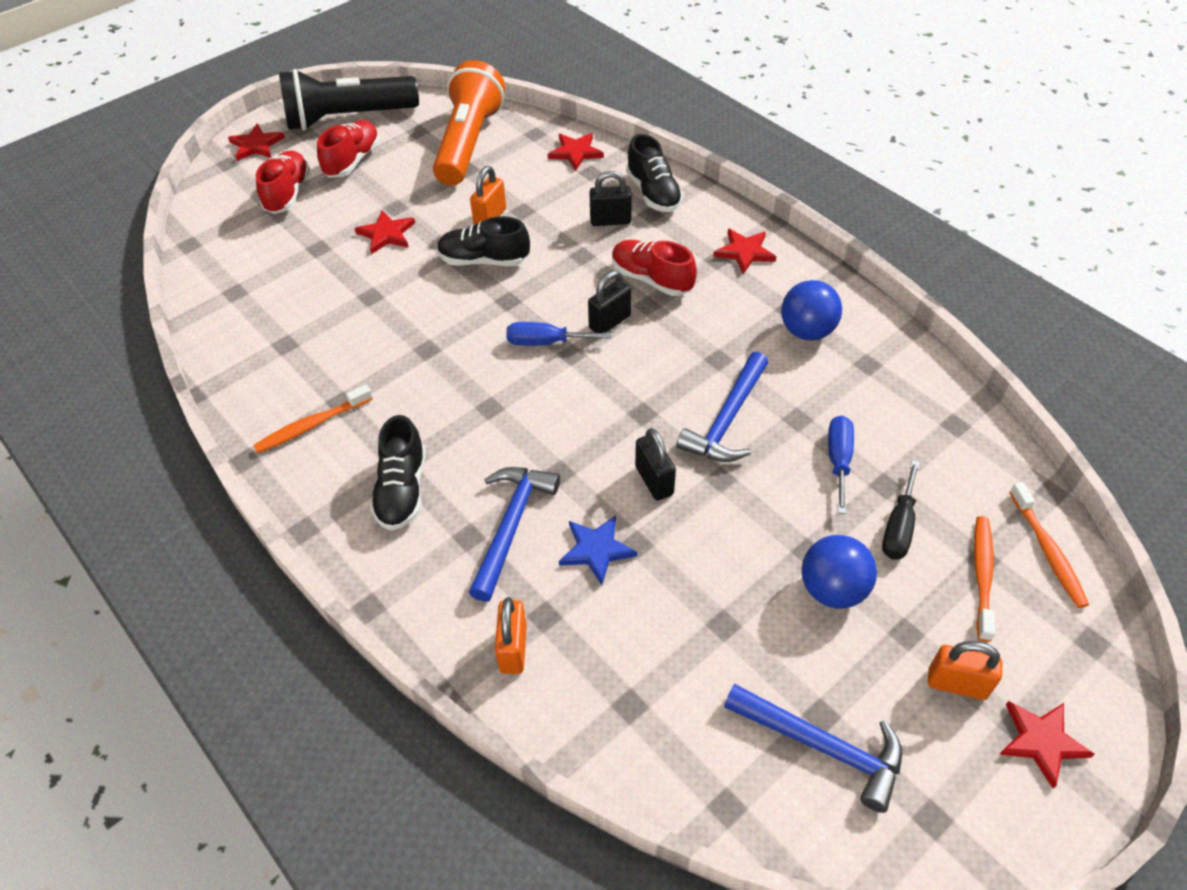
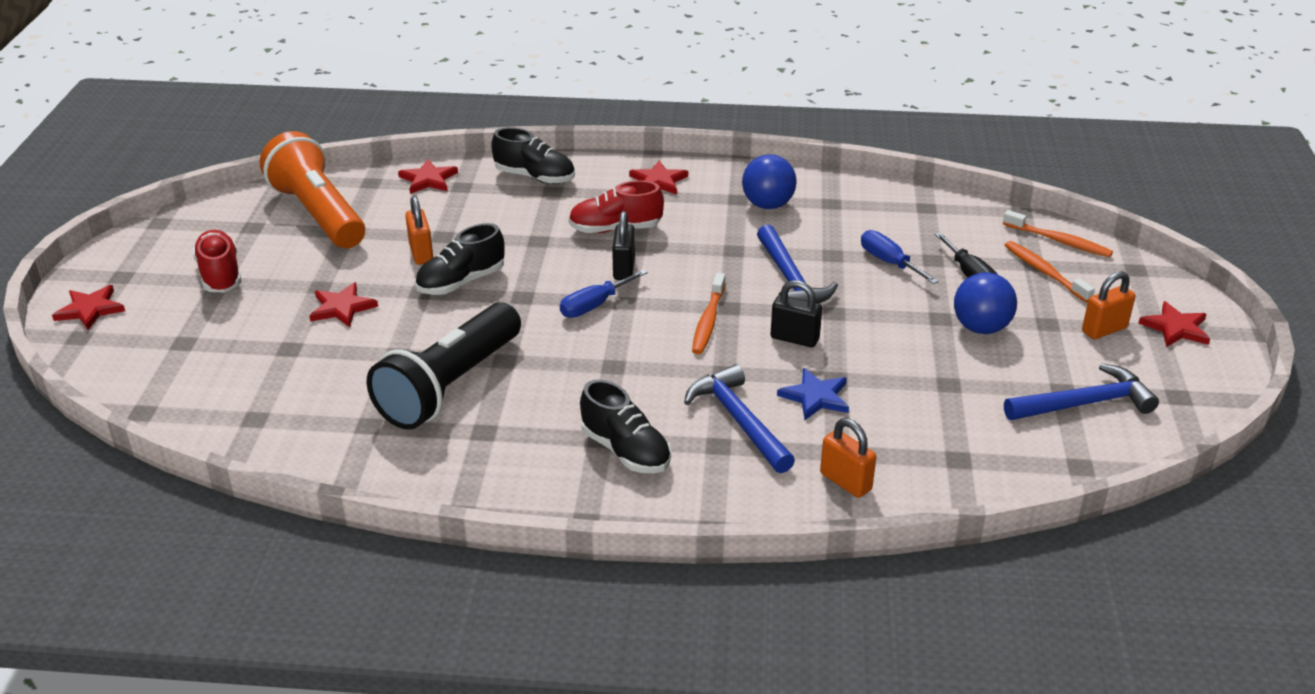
camera: 45 degrees left, 15 degrees down
orange toothbrush [253,385,373,453] -> orange toothbrush moved to [692,273,725,354]
red shoe [256,150,310,214] -> none
black flashlight [279,69,419,131] -> black flashlight moved to [367,302,521,430]
black padlock [590,171,632,226] -> none

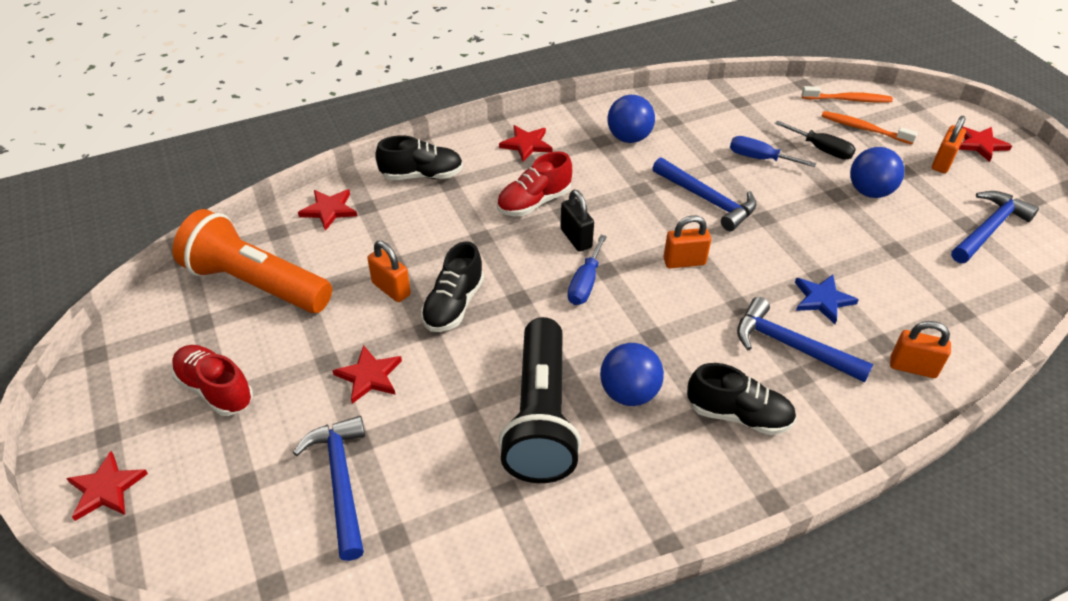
camera: 30 degrees left, 10 degrees up
orange toothbrush [692,273,725,354] -> orange padlock [663,215,711,268]
black padlock [770,280,822,347] -> none
none -> blue hammer [293,416,365,561]
none -> blue ball [600,343,664,406]

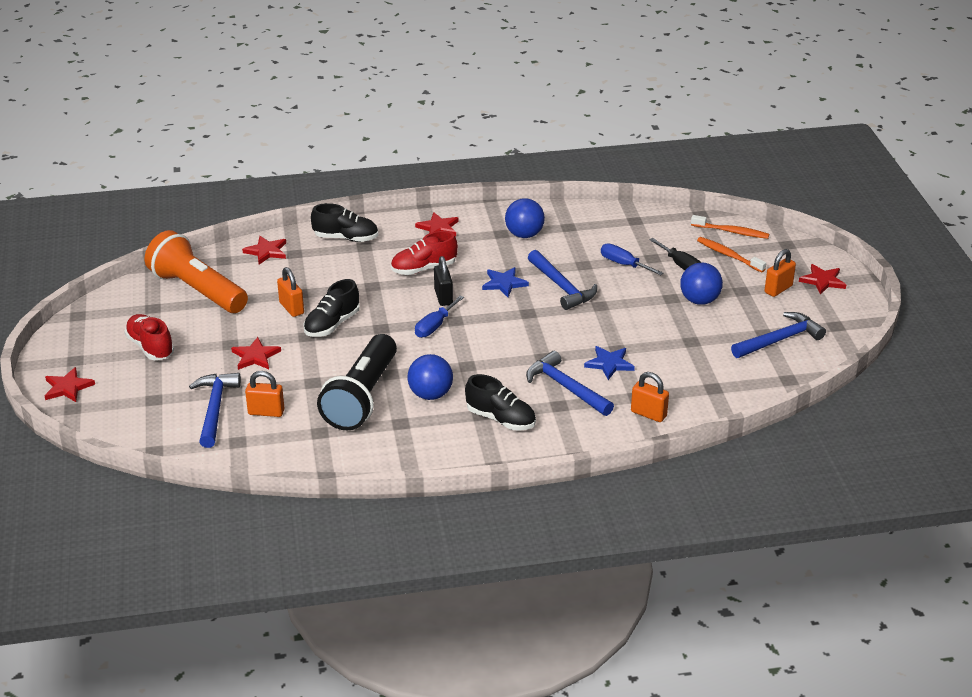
camera: 15 degrees right, 10 degrees down
orange padlock [663,215,711,268] -> orange padlock moved to [245,371,284,417]
none -> blue star [482,267,529,297]

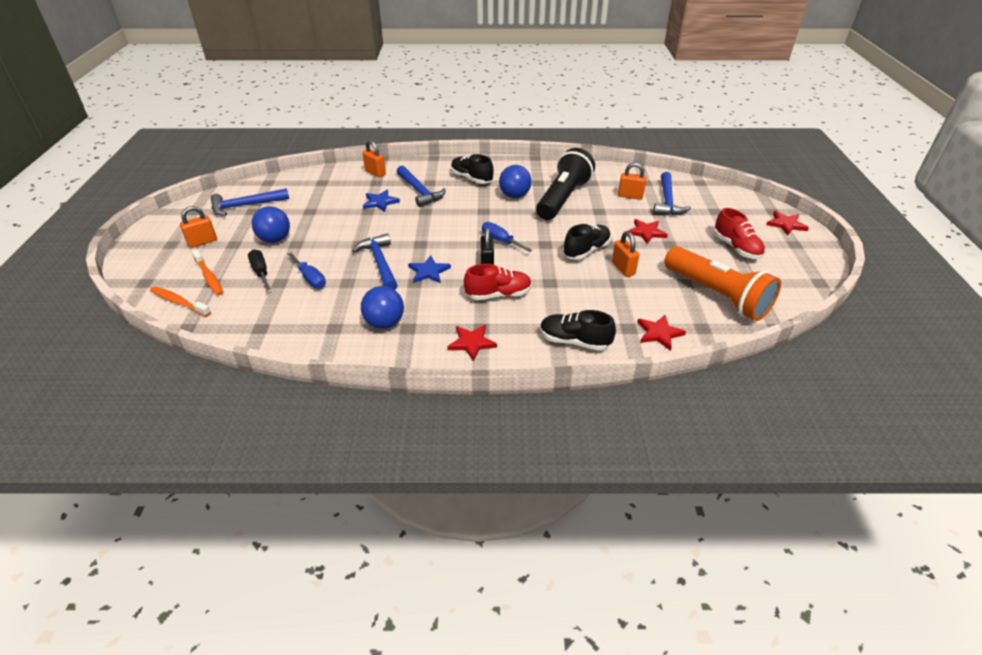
camera: 170 degrees left, 5 degrees up
blue screwdriver [415,295,464,338] -> blue screwdriver turned 90 degrees counterclockwise [482,222,532,252]
red star [799,264,846,294] -> none

